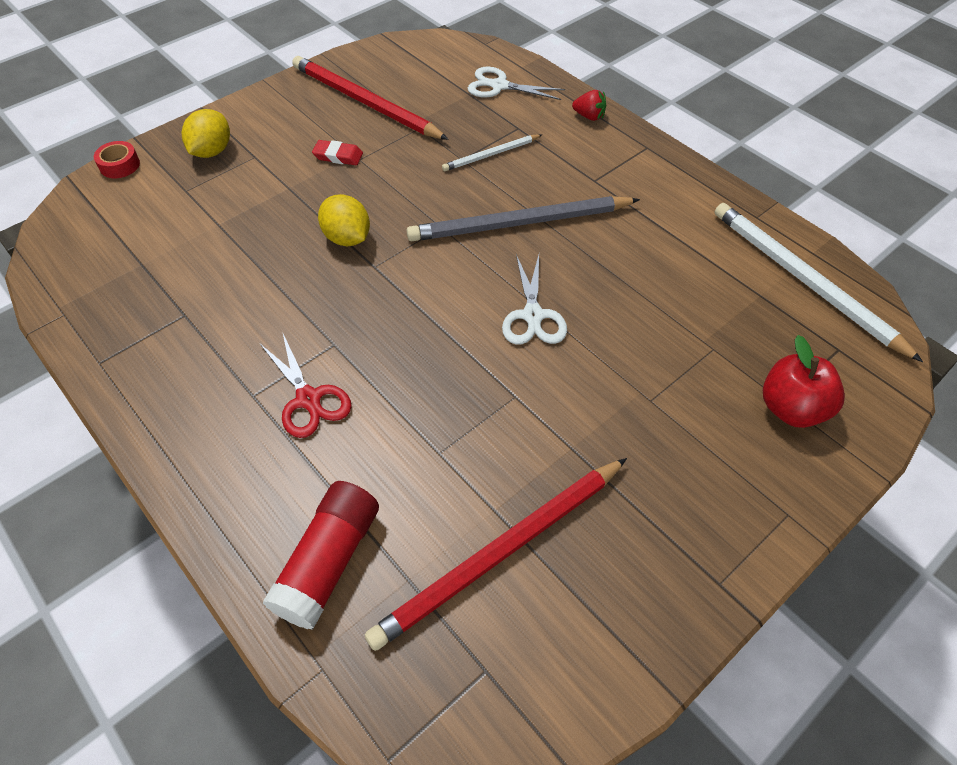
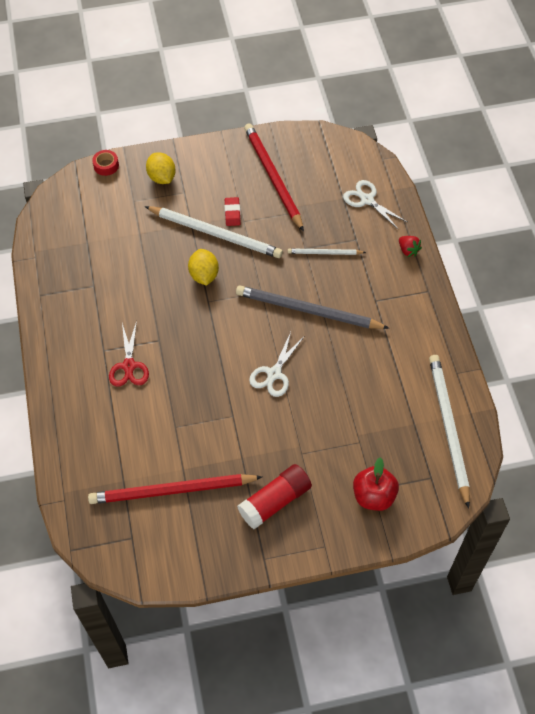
camera: 30 degrees right, 5 degrees up
yellow lemon [182,109,230,158] -> yellow lemon turned 75 degrees counterclockwise [146,152,176,184]
red glue stick [263,481,379,630] -> red glue stick moved to [237,464,312,529]
red eraser [312,140,363,165] -> red eraser turned 45 degrees clockwise [225,197,241,226]
none -> white pencil [145,206,283,258]

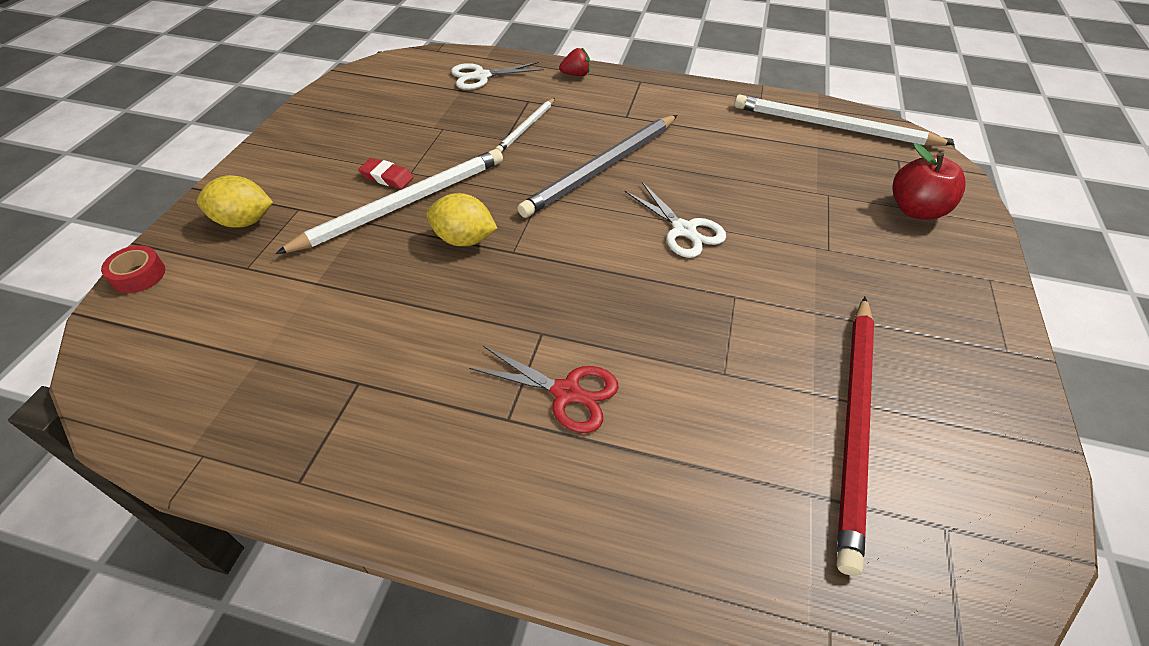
camera: 65 degrees left, 10 degrees down
red glue stick [237,464,312,529] -> none
red pencil [244,123,304,231] -> none

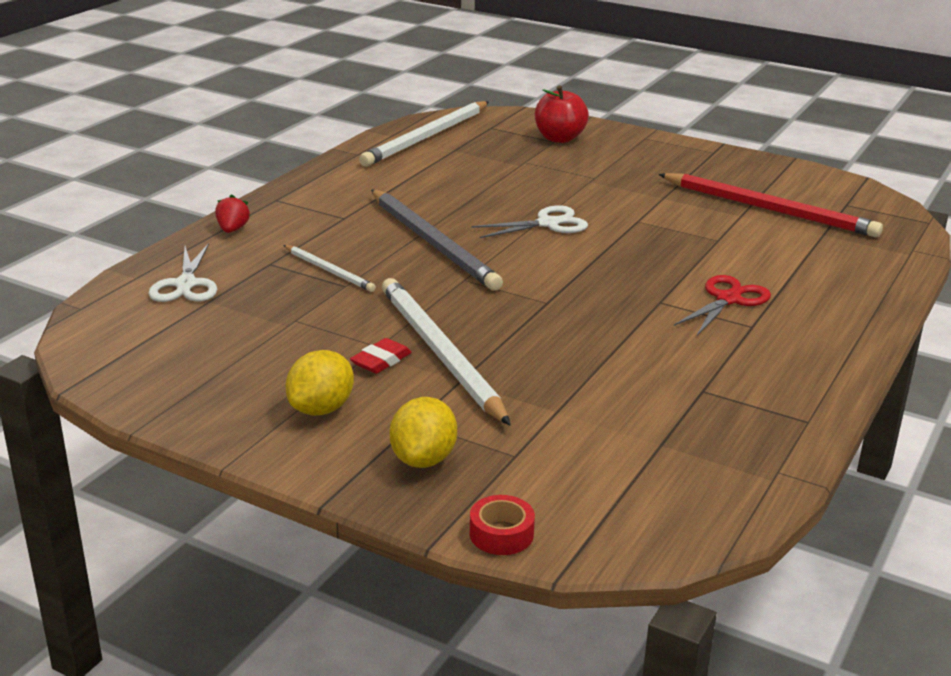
camera: 75 degrees left, 20 degrees down
yellow lemon [427,193,497,246] -> yellow lemon moved to [285,350,354,416]

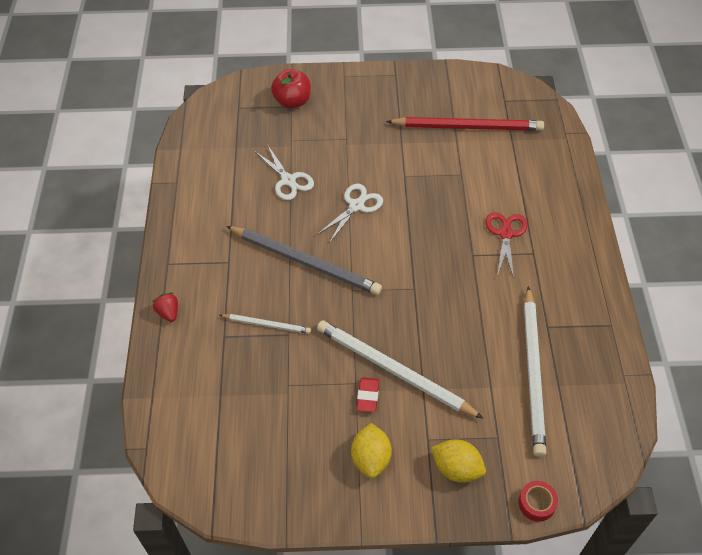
camera: 30 degrees left, 25 degrees up
white scissors [148,243,217,302] -> white scissors moved to [255,146,314,200]
white pencil [359,101,489,167] -> white pencil moved to [524,286,546,457]
yellow lemon [390,397,457,468] -> yellow lemon turned 45 degrees counterclockwise [431,439,486,483]

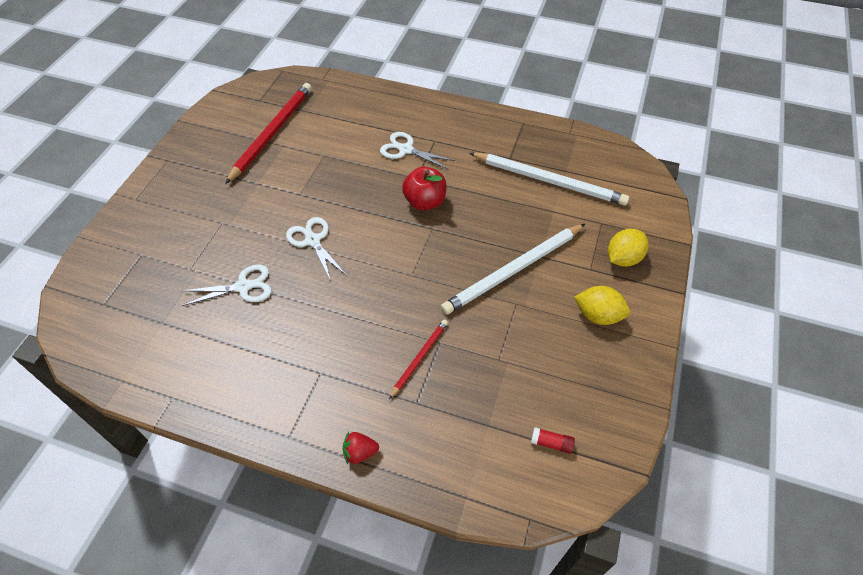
camera: 70 degrees left, 0 degrees up
white pencil [220,314,311,334] -> red pencil [389,319,448,399]
grey pencil [226,226,382,295] -> none
red apple [271,69,311,109] -> red apple moved to [402,167,447,210]
red eraser [356,377,379,412] -> none
red scissors [485,212,527,278] -> white scissors [380,132,455,169]
red tape [519,481,558,522] -> none
none -> red glue stick [531,427,575,454]

